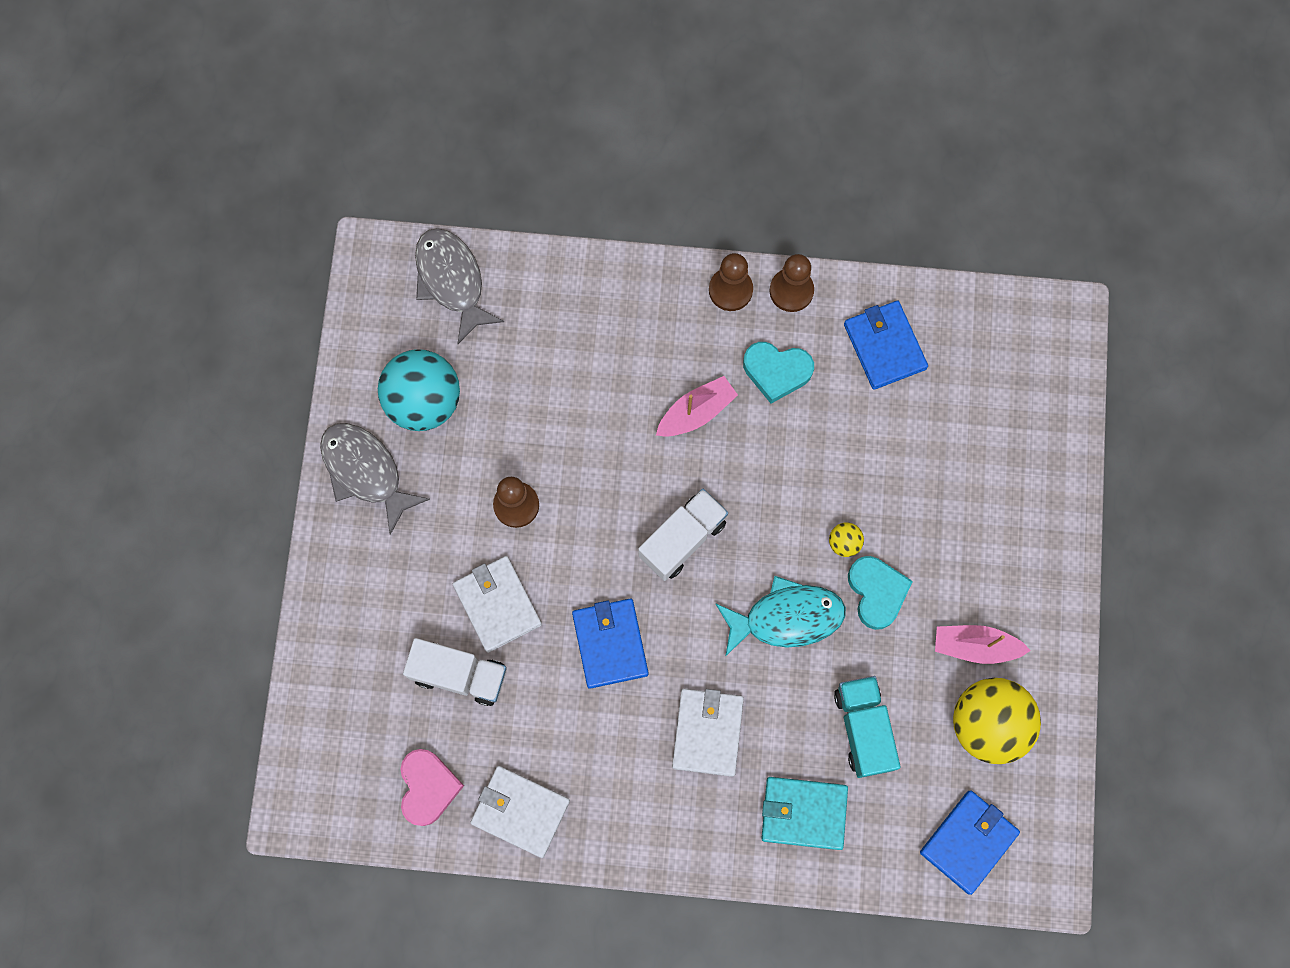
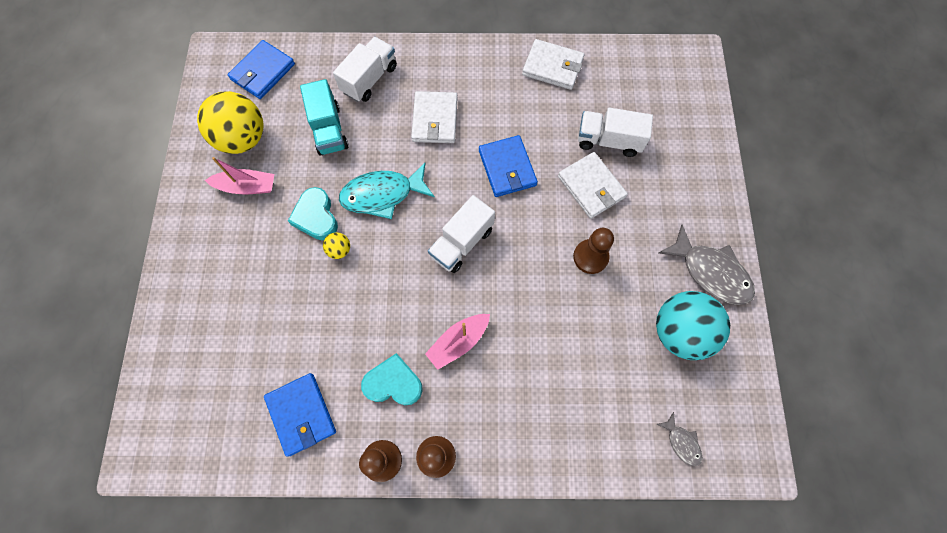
camera: 175 degrees right, 5 degrees down
pink heart [400,749,464,826] -> none
grey fish [415,228,504,344] -> grey fish [657,412,702,466], size x0.50
turquoise wallet [761,777,848,850] -> white truck [333,37,397,102]

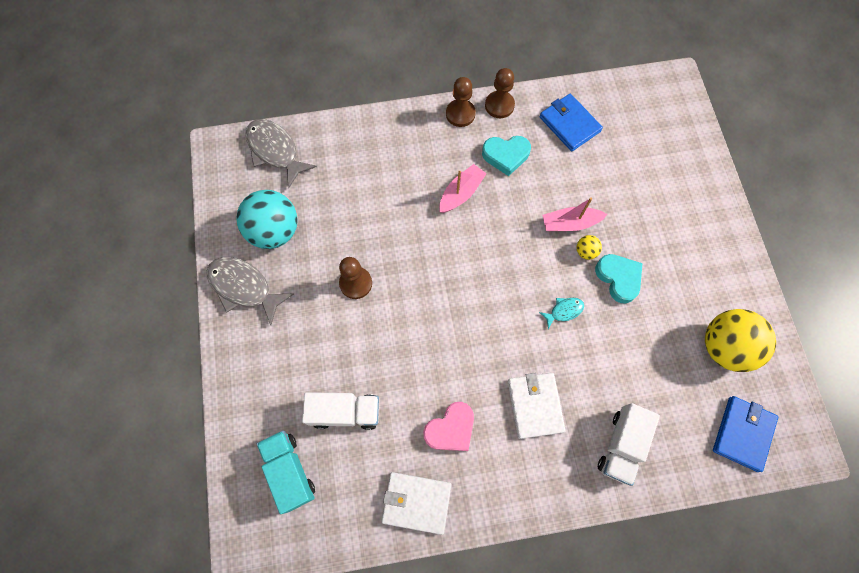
camera: 170 degrees right, 0 degrees up
pink boat [205,157,274,194] -> pink boat moved to [543,197,608,231]
turquoise truck [300,79,348,156] -> turquoise truck moved to [257,430,315,514]
turquoise fish [339,163,435,219] -> turquoise fish [539,298,584,329], size x0.50
white truck [428,195,495,273] -> none
blue wallet [479,135,538,197] -> none
white wallet [558,152,628,219] -> none
grey fish [657,412,702,466] -> grey fish [245,119,317,188], size x2.02
none -> pink heart [423,402,474,451]

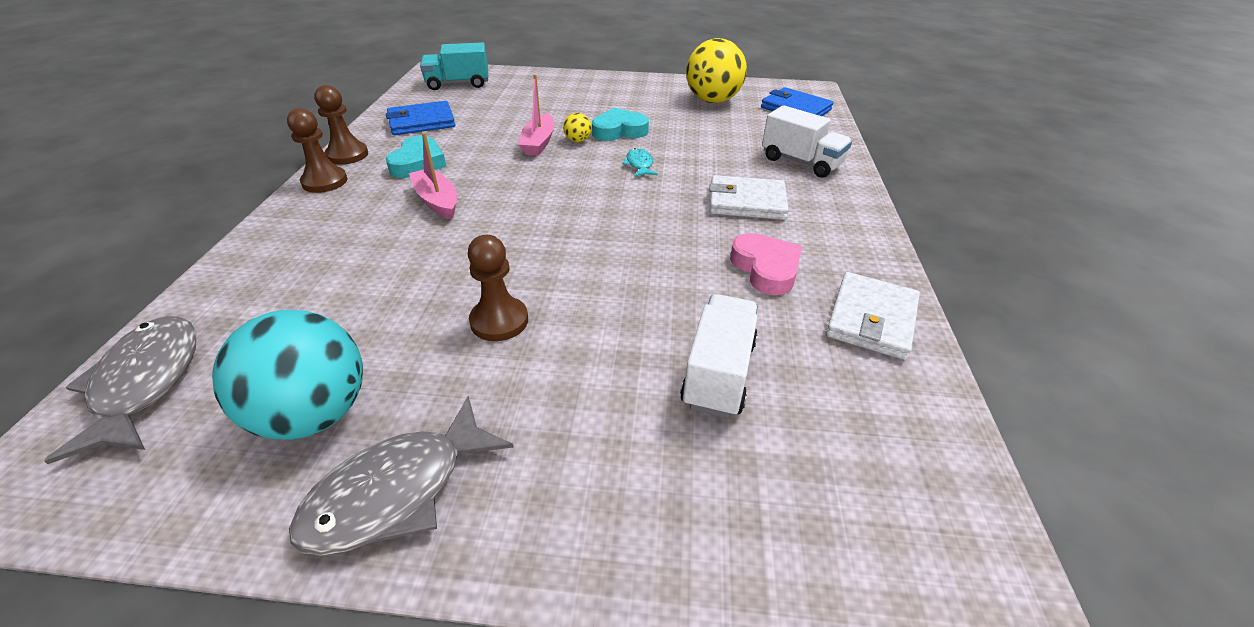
camera: 75 degrees left, 30 degrees down
grey fish [245,119,317,188] -> grey fish turned 105 degrees clockwise [44,316,196,464]
turquoise truck [257,430,315,514] -> turquoise truck moved to [420,42,488,90]

